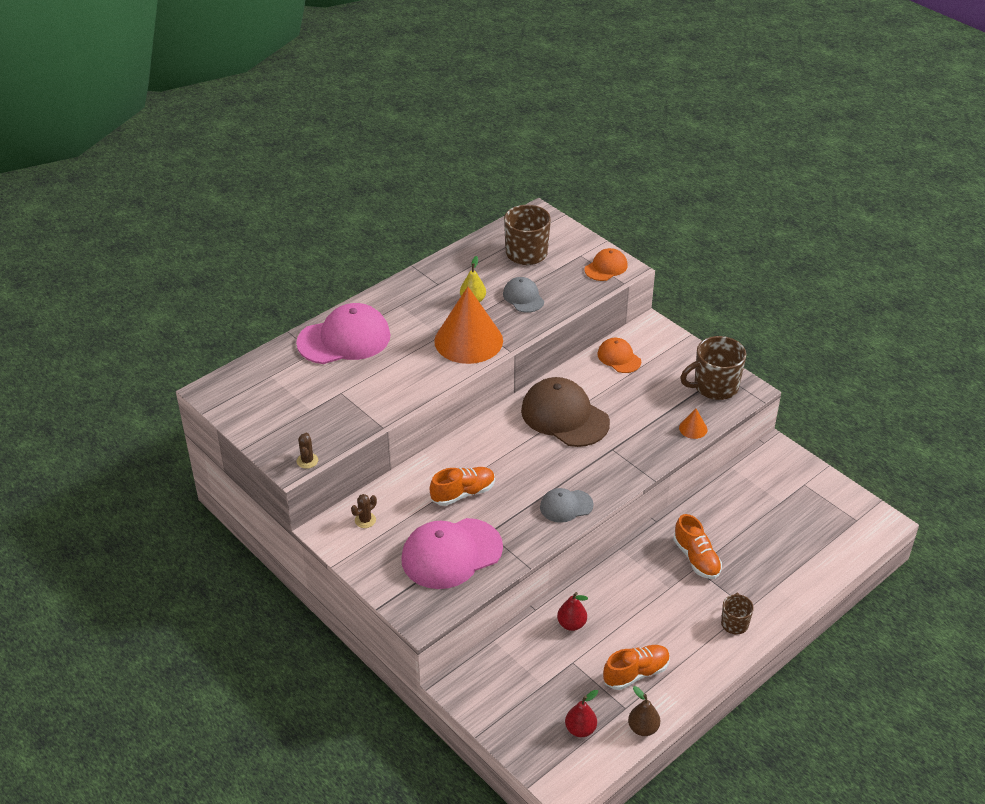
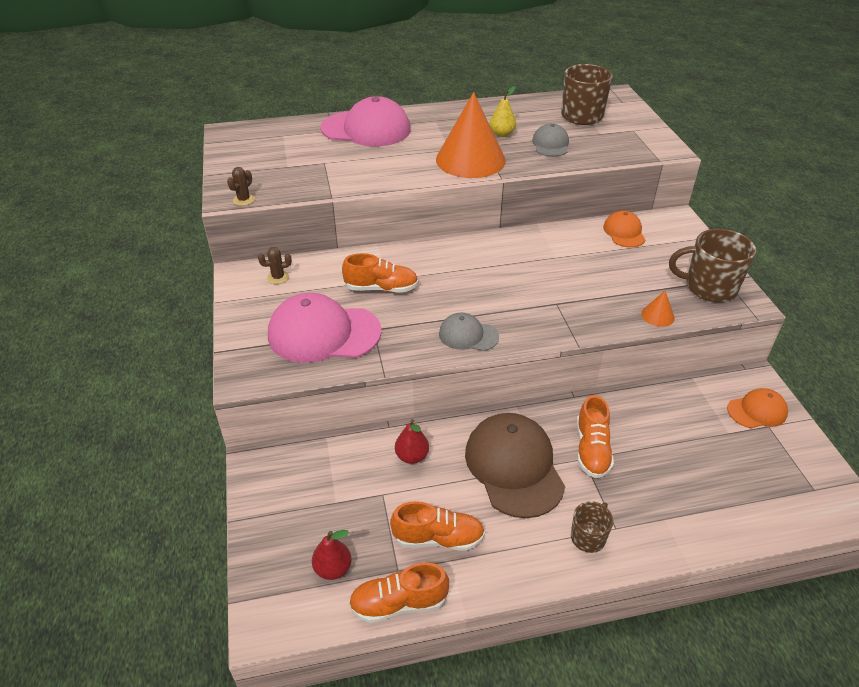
camera: 30 degrees right, 0 degrees up
brown cap [521,377,610,447] -> brown cap moved to [465,413,565,518]
orange cap [584,248,628,281] -> orange cap moved to [727,388,788,428]
brown pear [628,686,660,736] -> orange shoe [349,562,449,623]

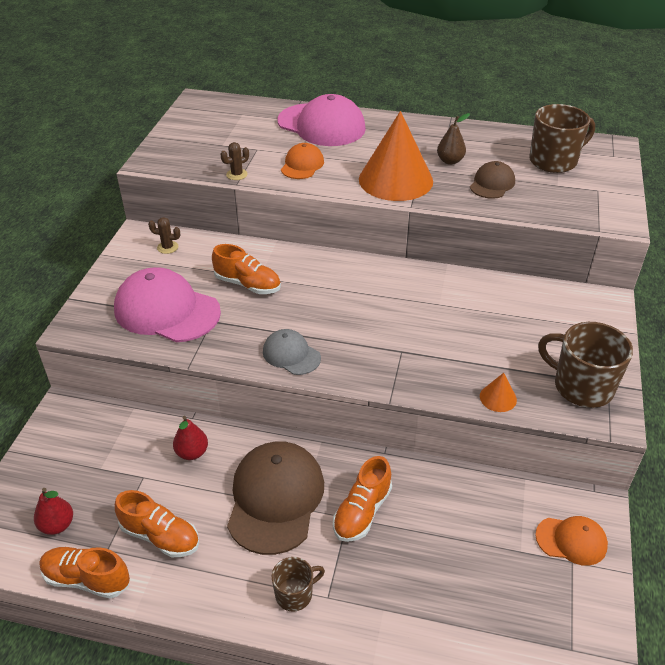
camera: 25 degrees right, 0 degrees up
brown cactus [227,167,255,206] -> brown cactus moved to [221,142,249,180]
yellow pear [490,86,516,137] -> brown pear [437,113,470,165]
grey cap [532,123,569,157] -> brown cap [470,161,515,199]
orange cap [603,211,646,247] -> orange cap moved to [281,143,324,179]

